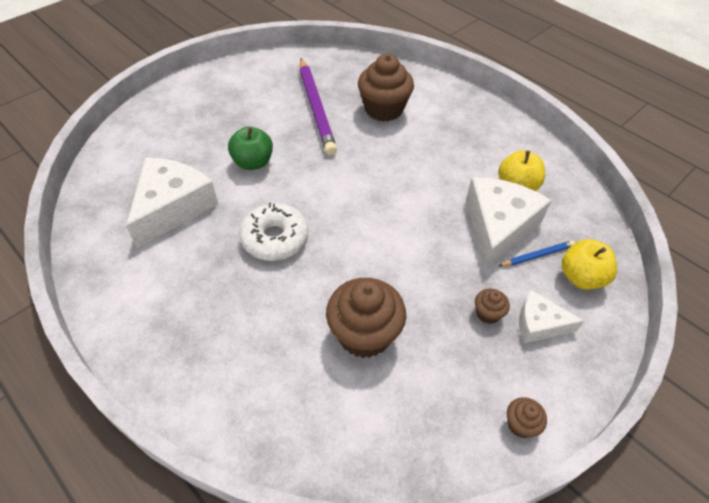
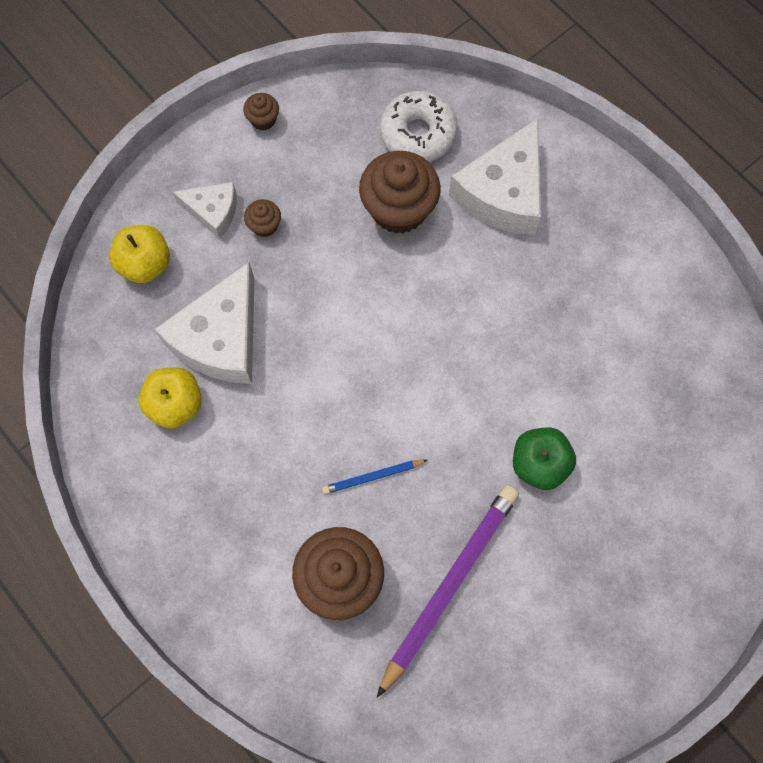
camera: 175 degrees left, 20 degrees up
white cheese [126,157,218,248] -> white cheese moved to [449,118,541,235]
white donut [239,203,308,261] -> white donut moved to [380,91,457,162]
purple pencil [300,59,337,155] -> purple pencil turned 45 degrees clockwise [377,485,519,698]
blue pencil [499,240,575,266] -> blue pencil moved to [322,460,428,494]

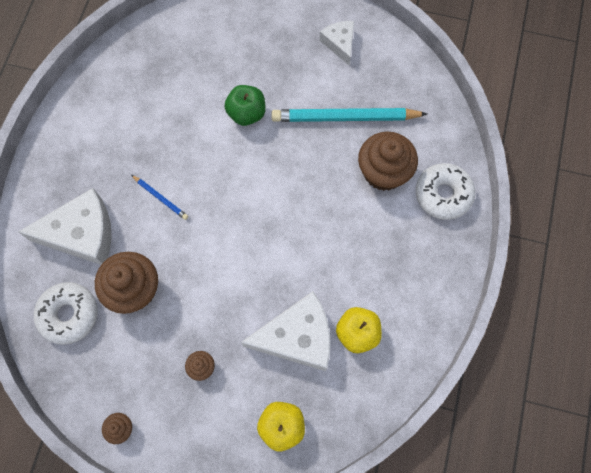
camera: 125 degrees left, 0 degrees up
white cheese [173,182,237,239] -> white cheese moved to [319,21,354,65]
blue pencil [322,460,428,494] -> blue pencil moved to [132,175,188,220]
purple pencil [377,485,519,698] -> turquoise pencil [271,108,427,122]
none -> white donut [416,163,475,220]

